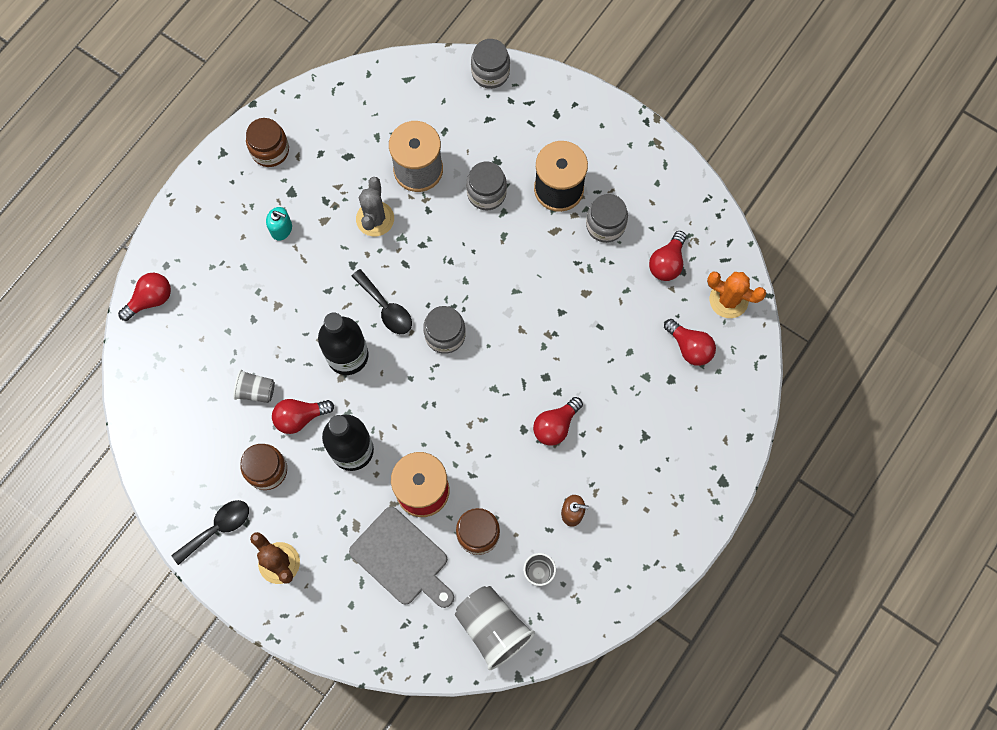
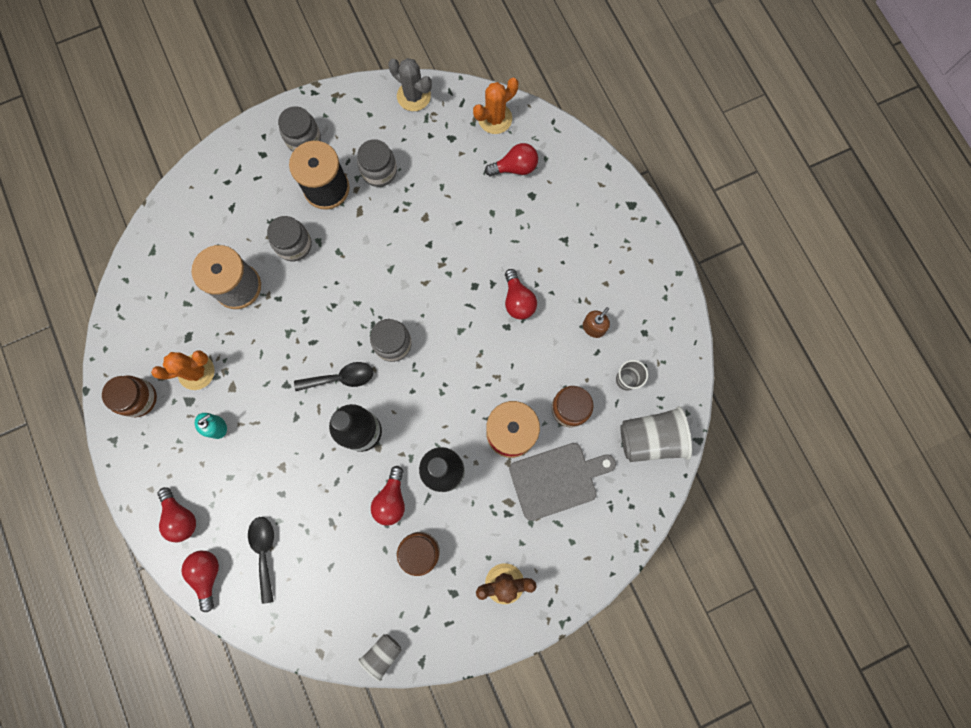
camera: 60 degrees left, 5 degrees up
black spoon [172,500,249,565] -> black spoon moved to [248,517,274,604]
grey cup [234,370,275,403] -> grey cup moved to [358,634,402,681]
grey cactus [356,177,394,236] -> grey cactus moved to [388,58,432,111]
grey jar [471,39,510,89] -> grey jar moved to [278,106,321,152]
red light bulb [649,231,686,281] -> red light bulb moved to [158,487,196,542]
none -> orange cactus [151,350,215,390]

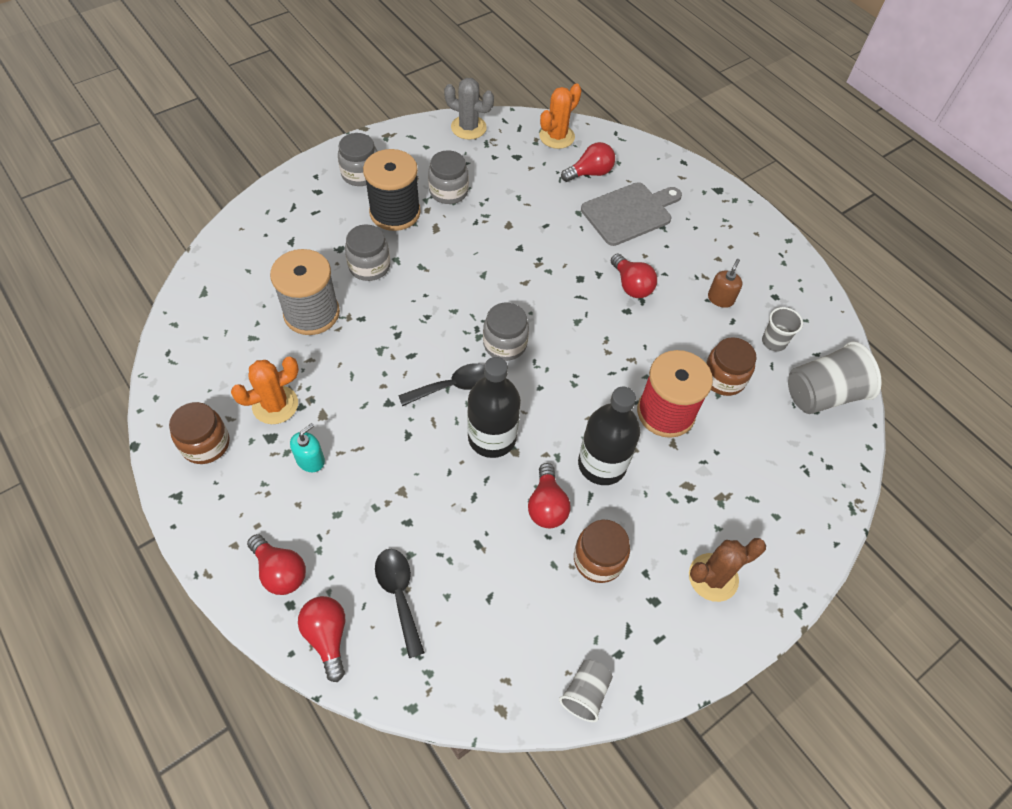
camera: 15 degrees left, 20 degrees down
grey cutting board [509,443,616,521] -> grey cutting board moved to [581,182,682,246]

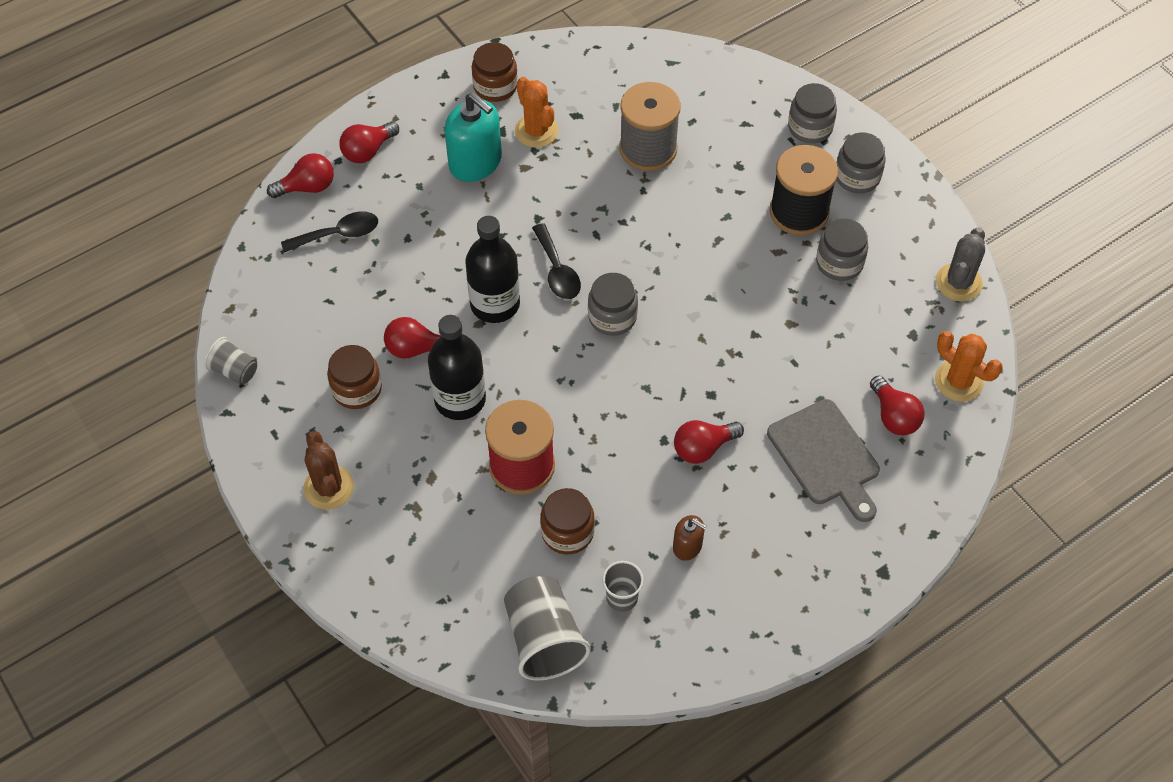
camera: 95 degrees right, 0 degrees up
turquoise soap dispenser [290,423,325,472] -> turquoise soap dispenser [444,93,502,182], size x1.95
grey jar [345,224,390,281] -> grey jar moved to [788,83,837,143]

